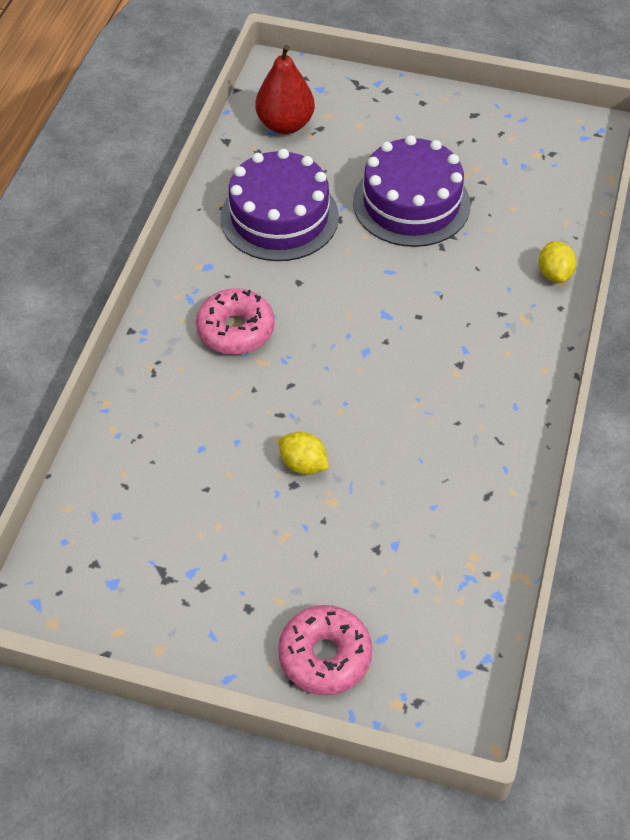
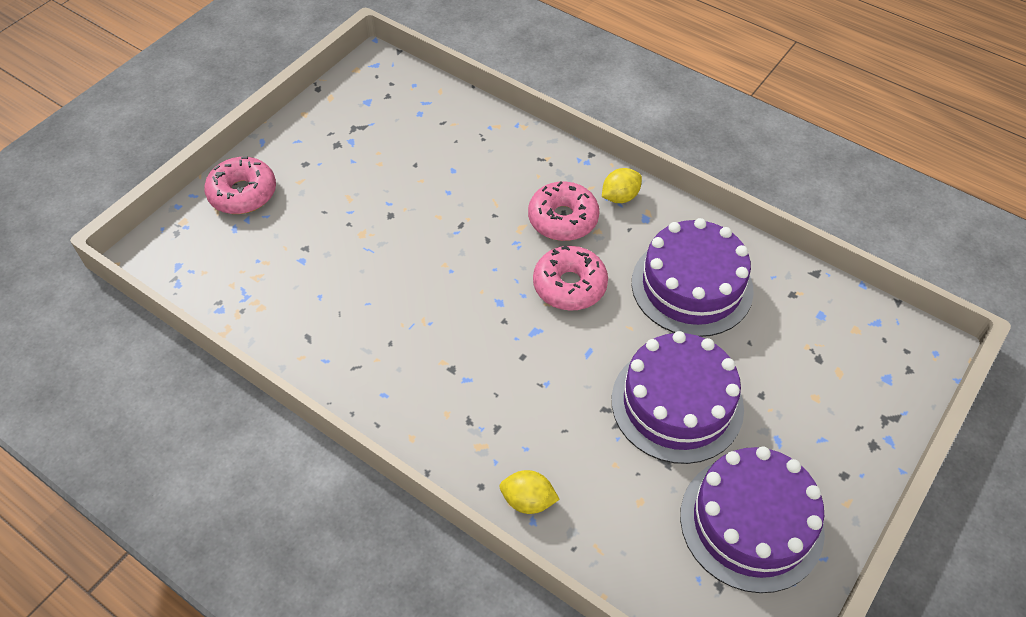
camera: 110 degrees right, 0 degrees up
red pear [255,45,315,134] -> none
yellow lemon [279,432,329,475] -> yellow lemon moved to [602,168,642,203]
none -> pink donut [533,245,608,311]
none -> purple cake [680,447,825,593]

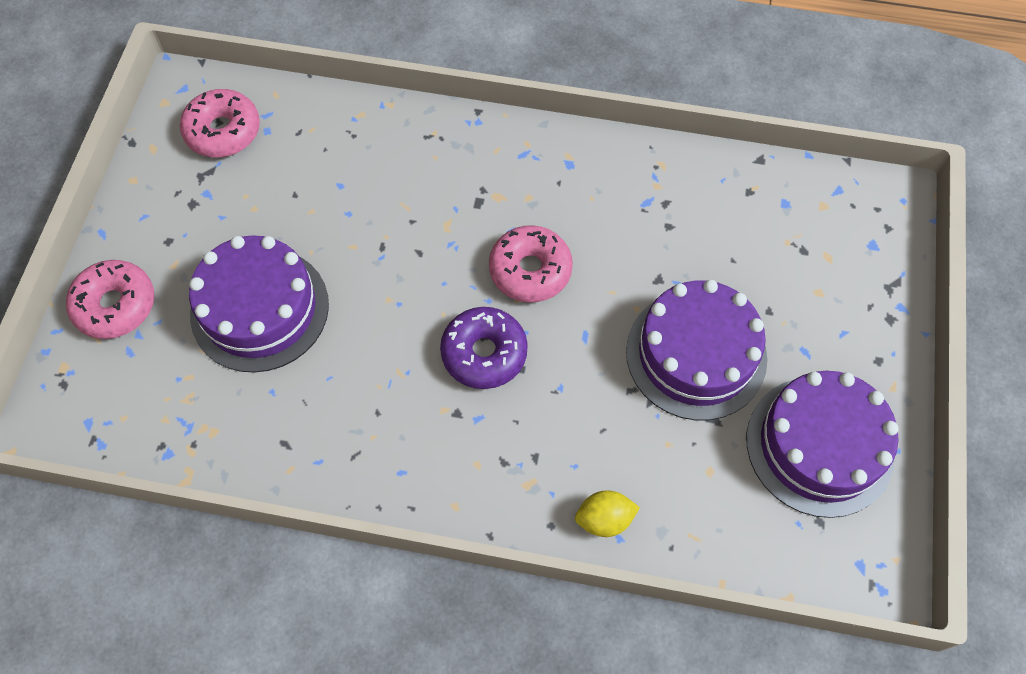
camera: 25 degrees left, 10 degrees up
pink donut [528,181,599,241] -> pink donut moved to [180,89,260,157]
yellow lemon [602,168,642,203] -> none
purple cake [632,218,754,337] -> purple cake moved to [189,235,329,373]
none -> purple donut [440,307,528,389]

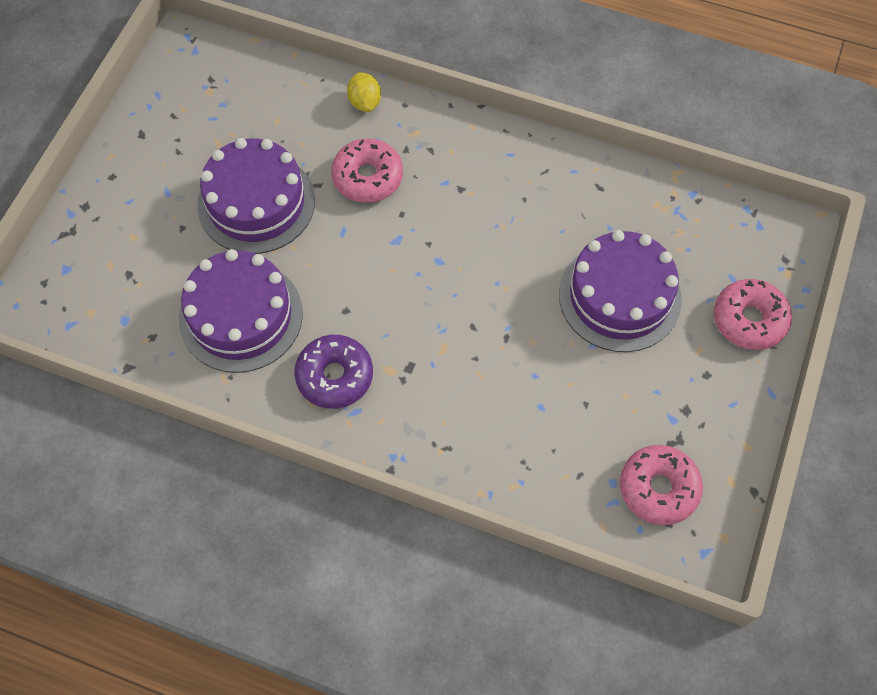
camera: 170 degrees left, 0 degrees up
purple donut [440,307,528,389] -> purple donut moved to [294,335,373,409]
pink donut [489,225,573,303] -> pink donut moved to [331,138,403,203]
yellow lemon [575,491,640,537] -> yellow lemon turned 75 degrees clockwise [347,72,381,112]
purple cake [746,371,899,518] -> purple cake moved to [179,249,303,373]

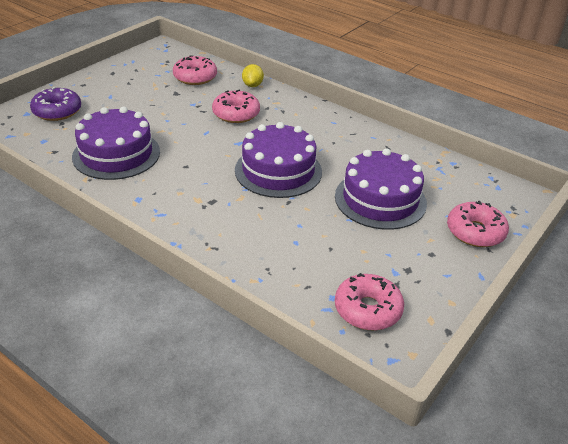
camera: 15 degrees right, 25 degrees down
purple cake [197,138,315,254] -> purple cake moved to [235,122,322,198]
purple donut [294,335,373,409] -> purple donut moved to [30,87,81,121]
none -> pink donut [173,55,217,85]

